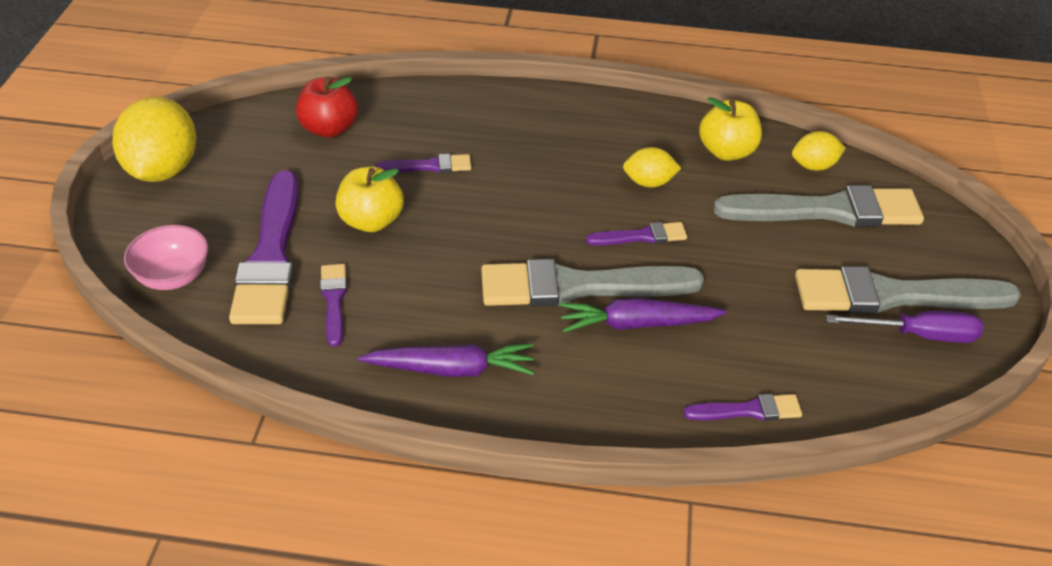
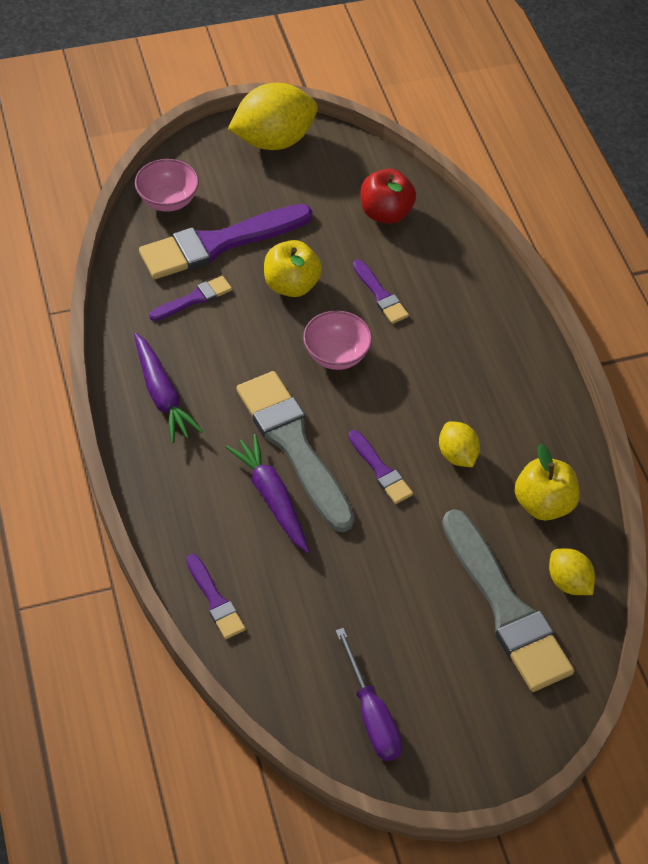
camera: 65 degrees right, 10 degrees up
grey brush [795,266,1021,314] -> none
none -> pink bowl [303,311,372,370]

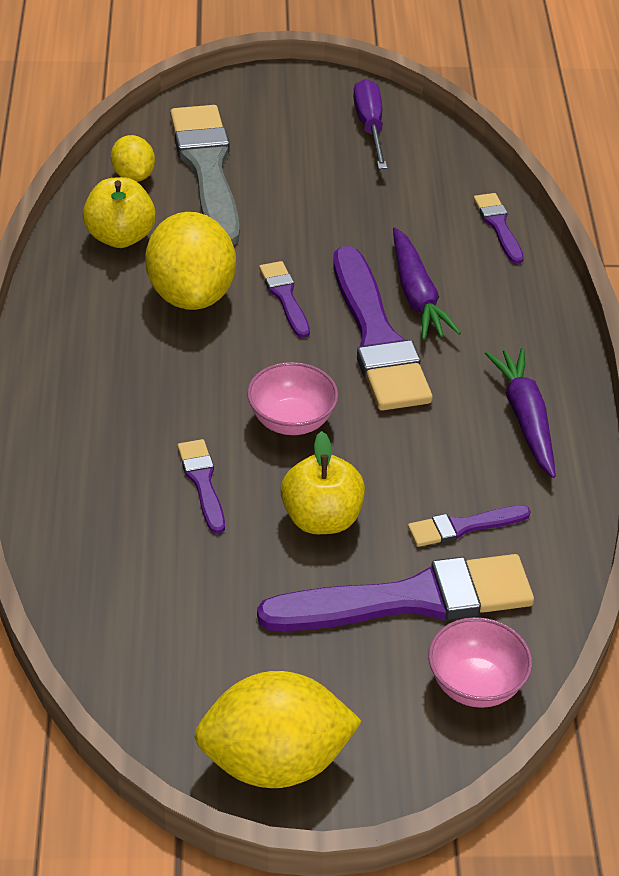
camera: 165 degrees left, 10 degrees down
grey brush [236,371,355,532] -> purple brush [333,246,433,411]
red apple [360,169,416,224] -> none
yellow lemon [439,421,480,467] -> yellow lemon [145,212,236,310], size x1.92

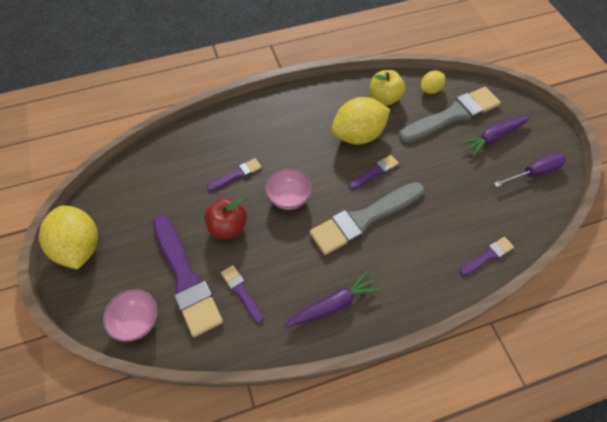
camera: 75 degrees right, 15 degrees up
yellow apple [281,431,365,534] -> red apple [204,198,247,239]
purple brush [333,246,433,411] -> grey brush [310,182,424,255]
purple carrot [393,227,461,340] -> purple carrot moved to [460,115,531,157]

